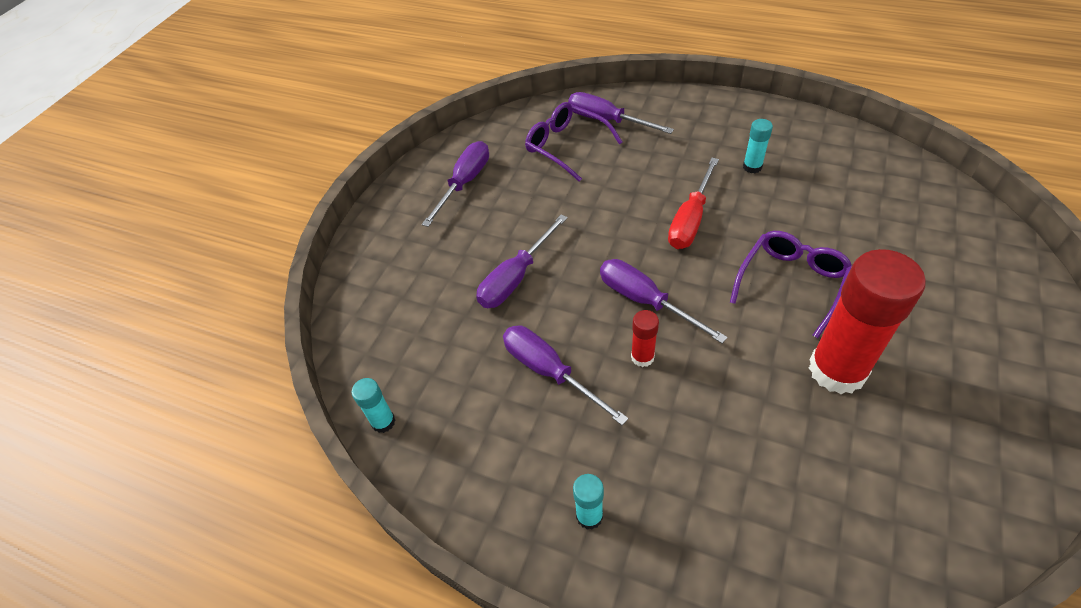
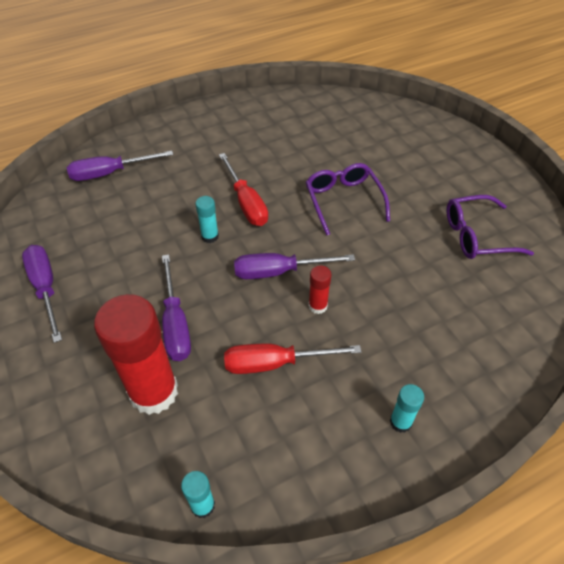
camera: 55 degrees left, 0 degrees up
purple screwdriver [503,325,628,425] -> red screwdriver [224,344,361,374]
purple glasses [525,102,623,182] -> purple glasses moved to [447,195,534,259]
turquoise glue stick [743,119,773,173] -> turquoise glue stick moved to [195,196,219,243]
red glue stick [809,249,926,394] -> red glue stick moved to [94,294,178,415]

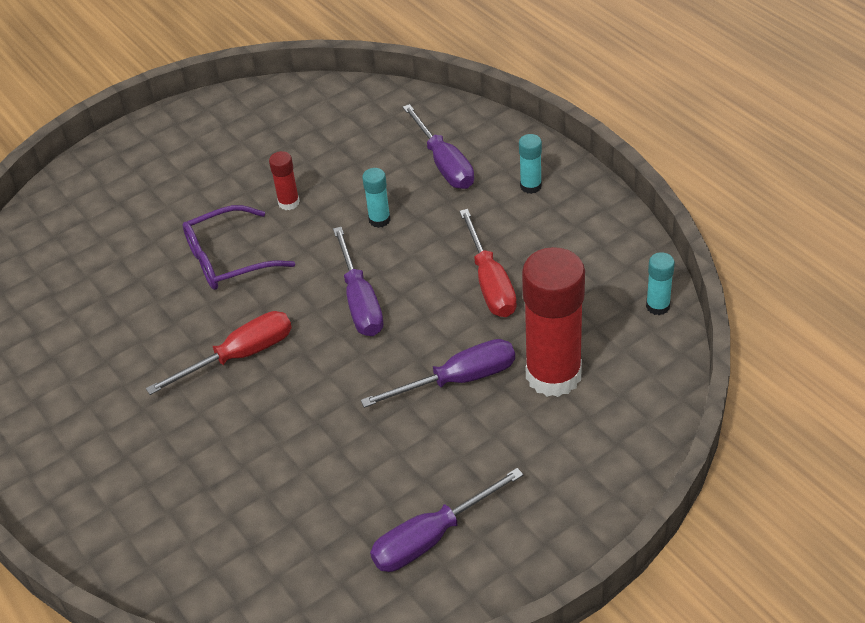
camera: 95 degrees left, 5 degrees down
purple screwdriver [67,151,173,181] -> purple screwdriver moved to [403,104,474,189]
turquoise glue stick [195,196,219,243] -> turquoise glue stick moved to [362,168,390,228]
red glue stick [308,266,331,314] -> red glue stick moved to [269,151,300,210]
purple glasses [447,195,534,259] -> none

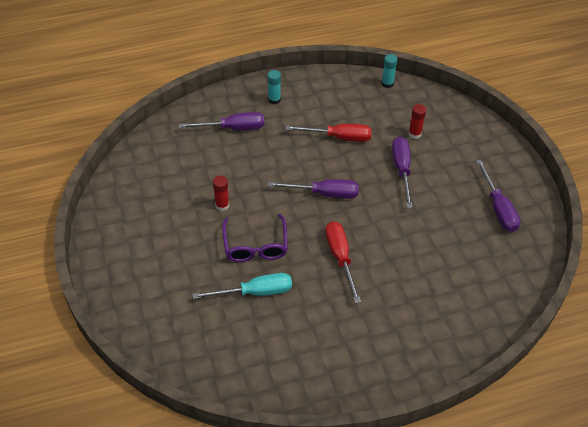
camera: 75 degrees left, 5 degrees up
turquoise glue stick [362,168,390,228] -> none
red glue stick [522,247,585,397] -> red glue stick [409,104,426,139], size x0.44
none -> turquoise screwdriver [192,273,292,299]

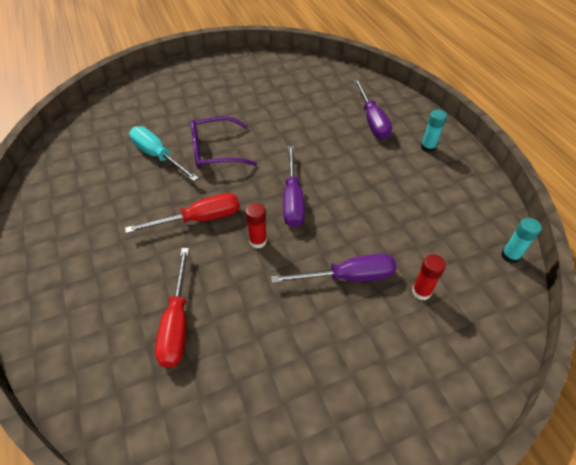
camera: 85 degrees right, 0 degrees up
turquoise screwdriver [192,273,292,299] -> turquoise screwdriver turned 150 degrees clockwise [129,126,199,181]
red glue stick [213,176,229,211] -> red glue stick moved to [246,203,267,248]
red screwdriver [285,124,372,142] -> red screwdriver moved to [155,248,189,368]
purple screwdriver [476,160,520,232] -> none

